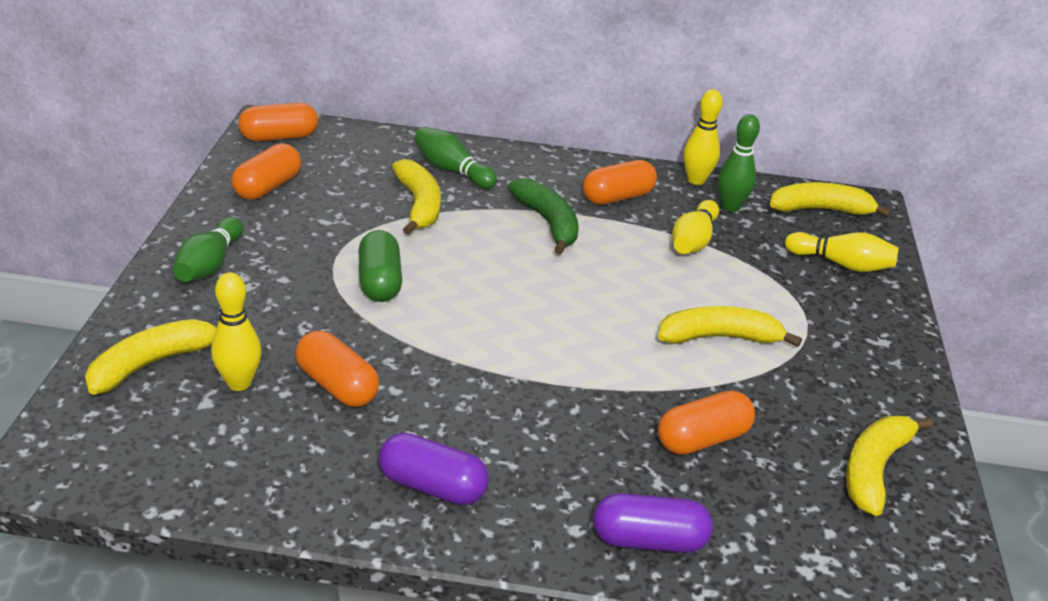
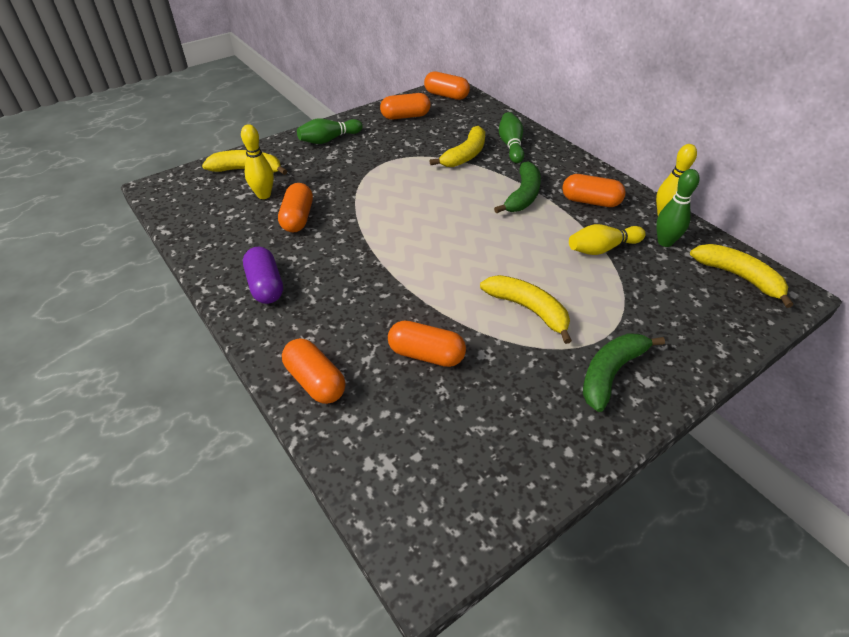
camera: 50 degrees right, 10 degrees up
green capsule [358,230,402,302] -> none
purple capsule [593,493,713,553] -> orange capsule [282,338,345,404]
yellow bowling pin [785,232,899,272] -> none
yellow banana [846,416,933,516] -> none
none -> green banana [583,333,665,412]

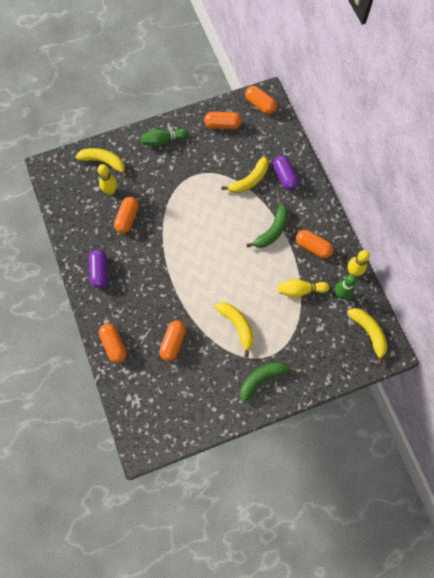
camera: 15 degrees right, 25 degrees up
orange capsule [388,321,466,367] -> orange capsule turned 75 degrees clockwise [159,321,186,361]
green bowling pin [499,112,524,163] -> purple capsule [273,156,299,191]

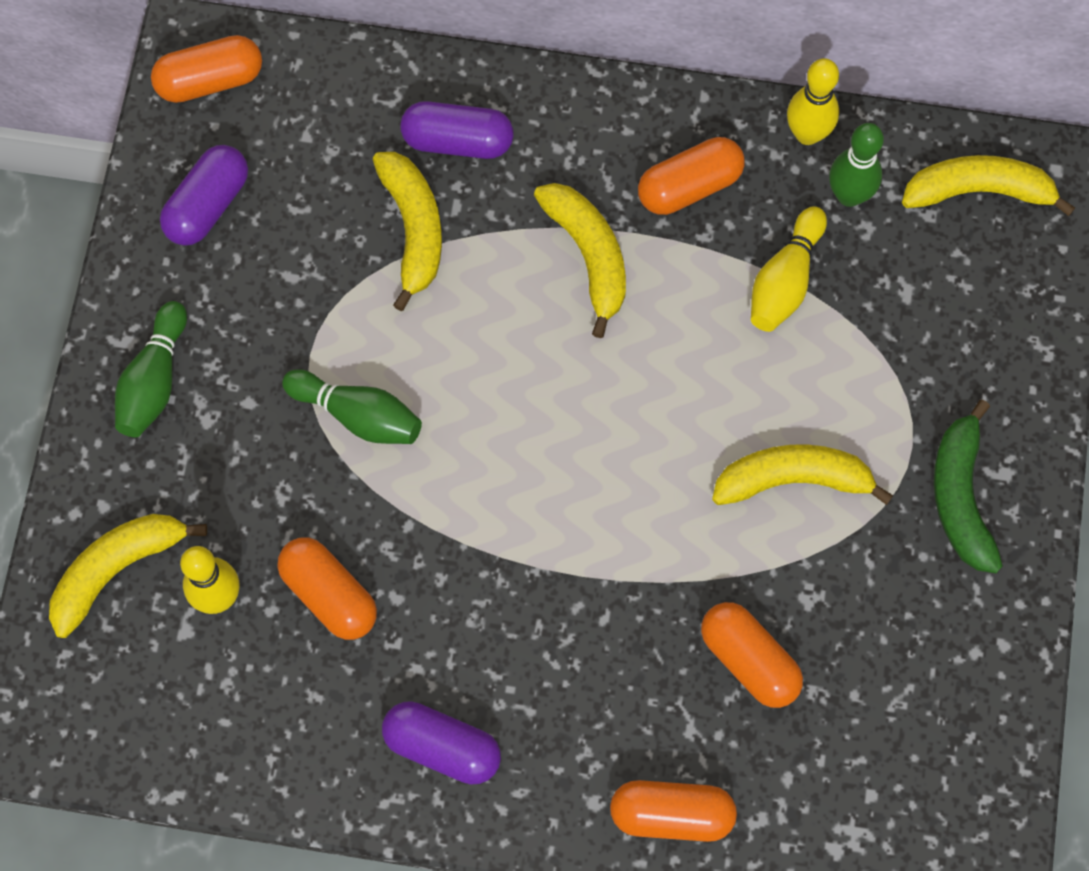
camera: 60 degrees left, 0 degrees up
orange capsule [204,112,241,129] -> purple capsule [160,145,248,246]
green banana [246,204,288,248] -> yellow banana [534,183,626,338]
none -> green bowling pin [282,369,422,444]

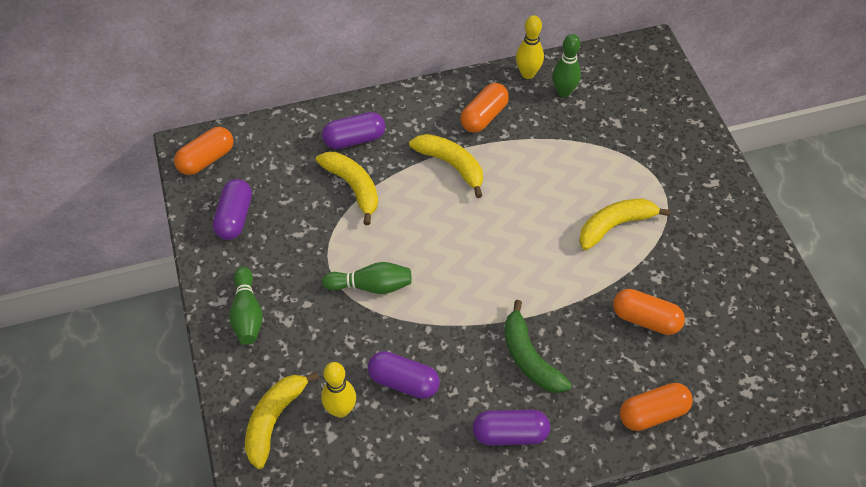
camera: 25 degrees left, 15 degrees down
orange capsule [278,538,377,640] -> purple capsule [368,351,440,399]
yellow bowling pin [751,206,827,332] -> none
yellow banana [902,155,1075,216] -> none
green banana [934,400,1003,573] -> green banana moved to [504,300,572,393]

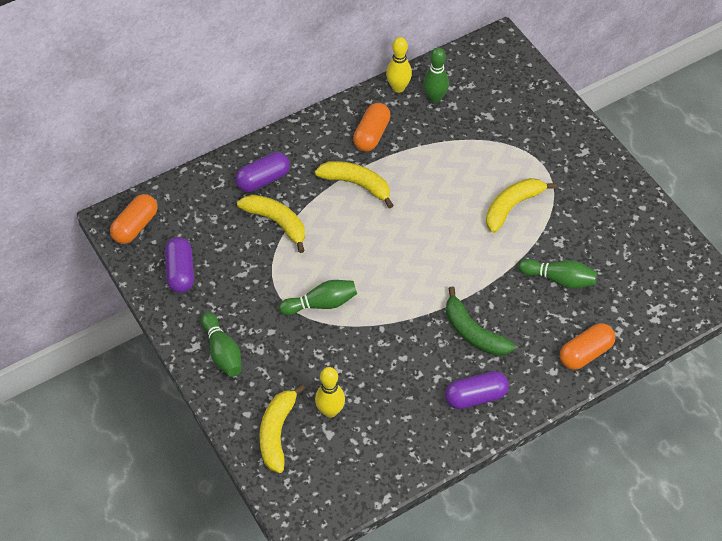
camera: 15 degrees left, 0 degrees up
purple capsule [368,351,440,399] -> none
orange capsule [613,289,685,335] -> green bowling pin [518,259,597,288]

